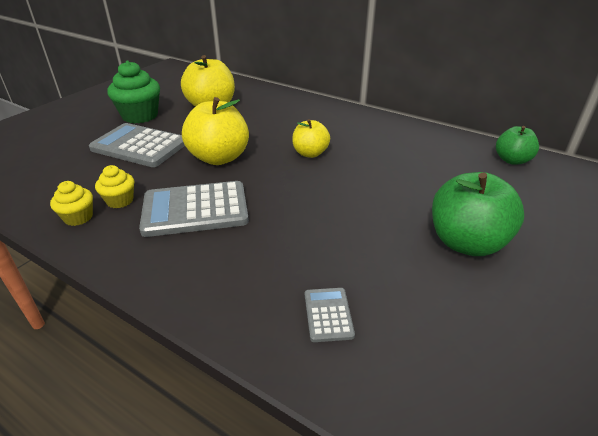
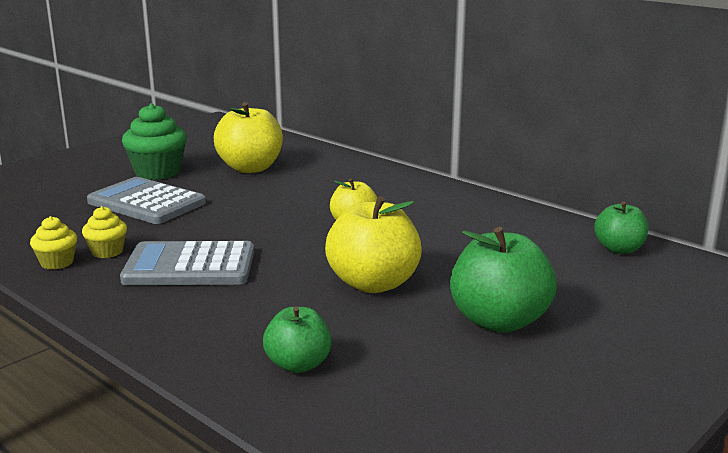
camera: 10 degrees right, 15 degrees down
yellow apple [182,97,249,165] -> yellow apple moved to [325,196,422,293]
grey calculator [305,288,355,342] -> green apple [263,306,332,373]

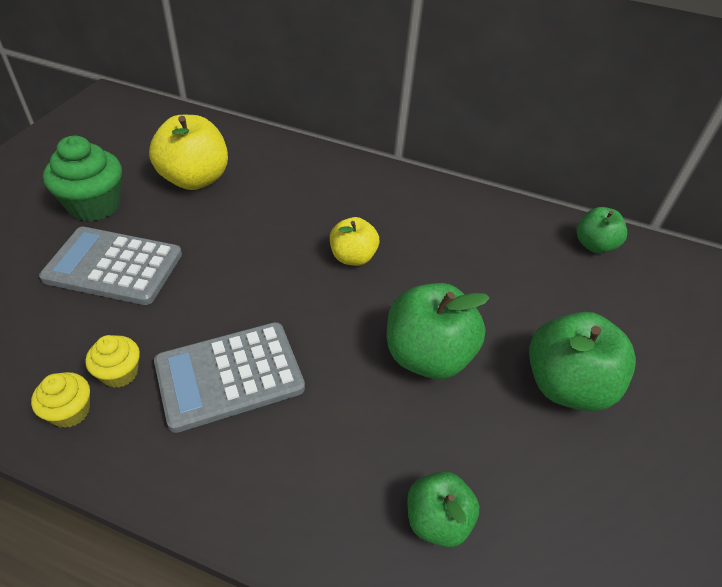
camera: 25 degrees left, 25 degrees up
yellow apple [325,196,422,293] -> green apple [387,283,490,379]

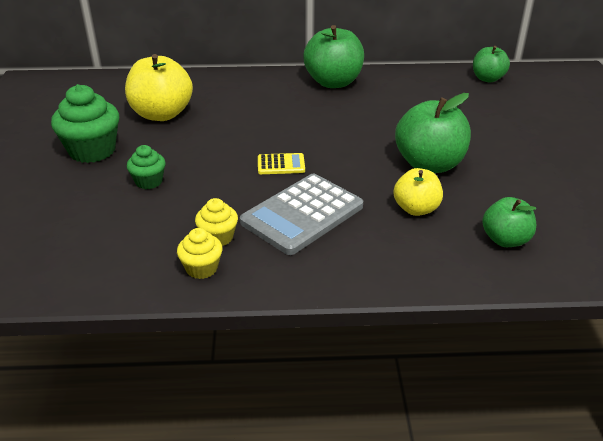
camera: 20 degrees left, 10 degrees down
grey calculator [39,227,182,305] -> green cupcake [127,145,165,189]
yellow apple [330,217,379,266] -> yellow apple moved to [393,168,443,216]
green apple [529,312,636,411] -> green apple moved to [303,25,364,88]
none -> yellow calculator [258,153,305,174]

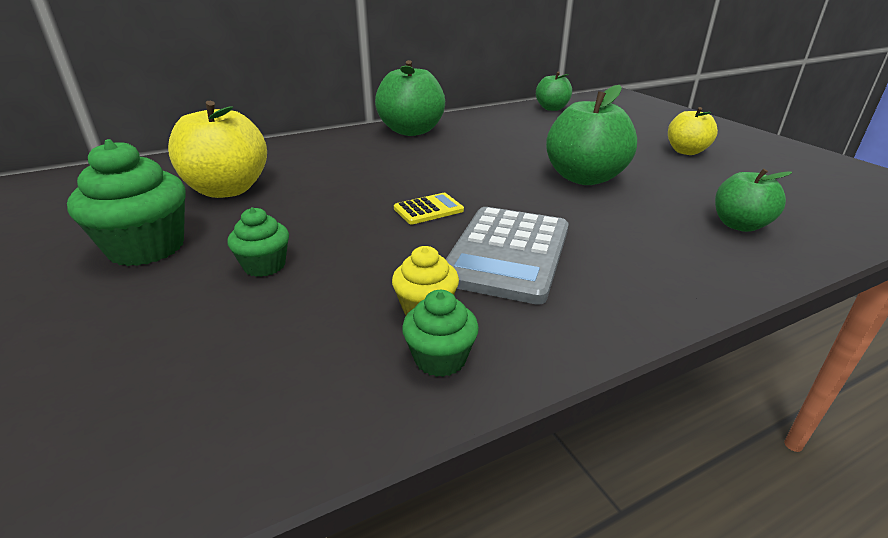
camera: 25 degrees left, 5 degrees down
yellow cupcake [177,228,222,279] -> green cupcake [402,290,479,377]
yellow apple [393,168,443,216] -> yellow apple moved to [668,107,718,155]

